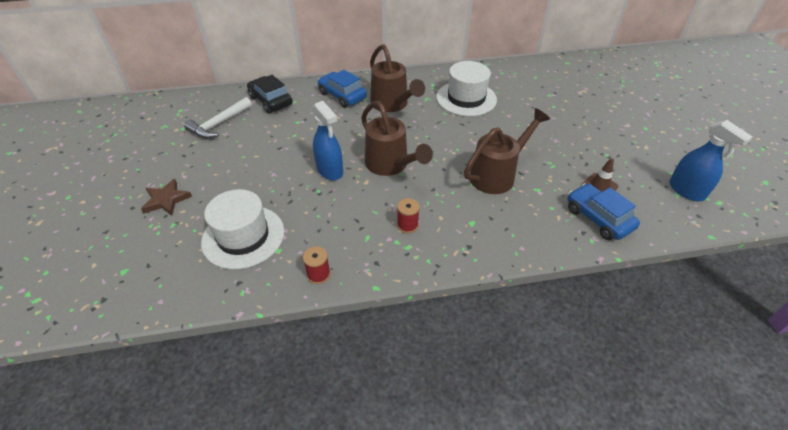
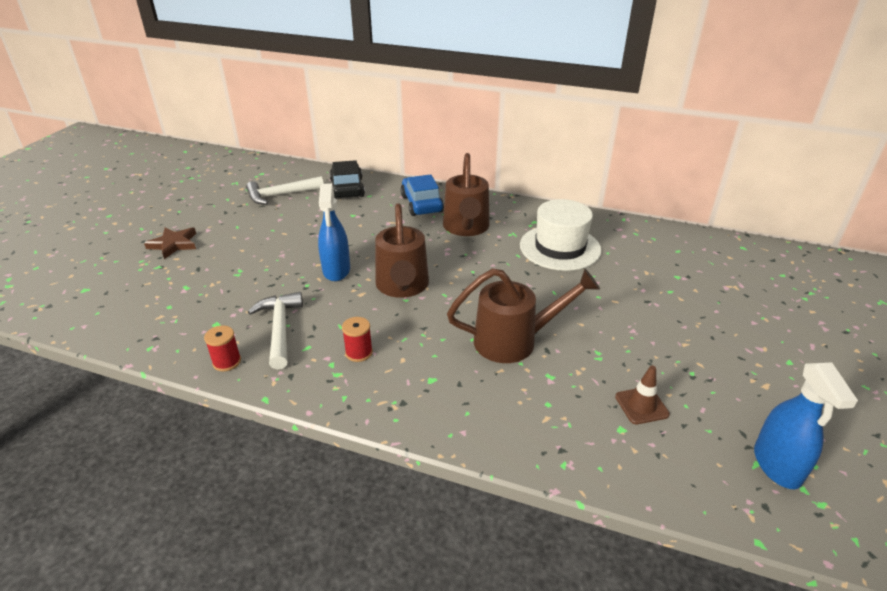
camera: 30 degrees right, 10 degrees down
white hat [201,189,284,270] -> none
blue car [567,183,640,240] -> none
none -> white hammer [248,292,303,369]

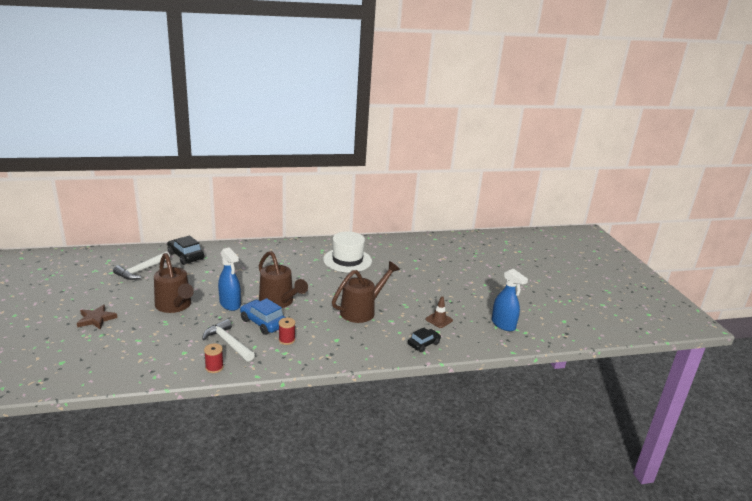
camera: 35 degrees left, 10 degrees down
blue car [401,174,444,216] -> blue car moved to [240,298,286,335]
brown watering can [443,153,490,236] -> brown watering can moved to [154,253,194,313]
none -> black car [408,327,441,352]

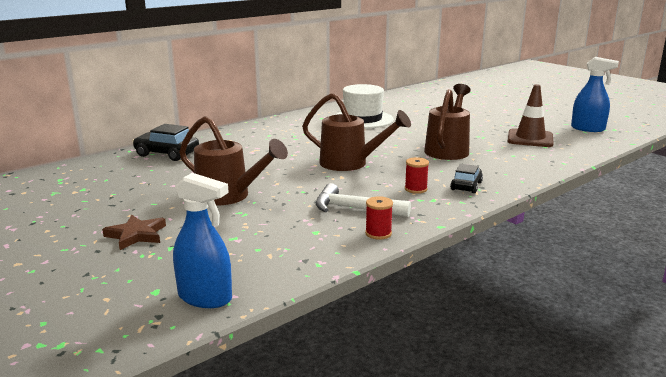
camera: 25 degrees left, 5 degrees down
white hammer [113,252,170,280] -> none
blue spray bottle [218,247,241,311] -> blue spray bottle moved to [173,173,232,308]
blue car [240,298,286,335] -> none
black car [408,327,441,352] -> black car moved to [450,164,483,193]
brown traffic cone [425,296,453,328] -> brown traffic cone [508,84,554,147], size x1.68

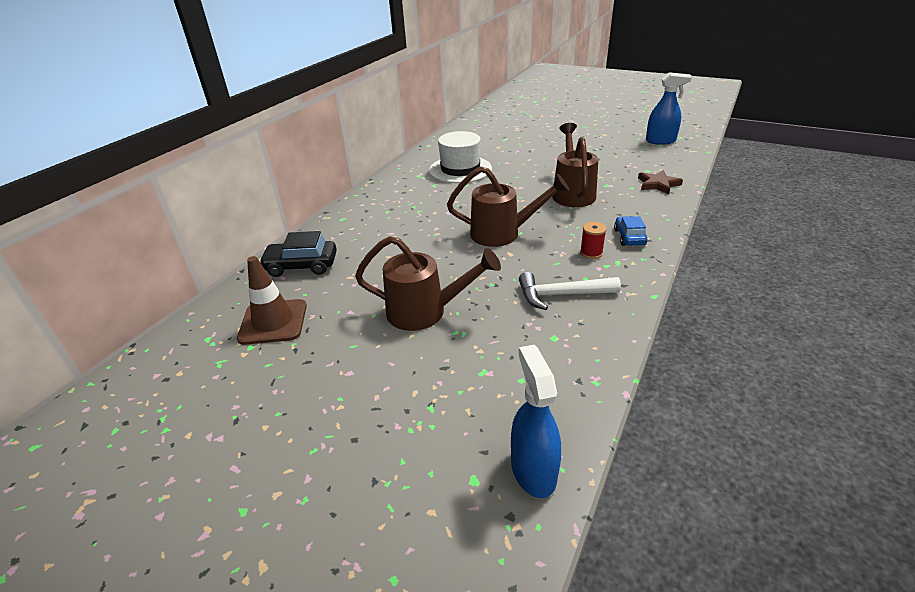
camera: 20 degrees left, 15 degrees up
brown star [102,215,166,250] -> brown star moved to [638,170,683,195]
blue spray bottle [173,173,232,308] -> blue spray bottle turned 105 degrees counterclockwise [511,345,561,498]
red spool [365,196,393,240] -> none
black car [450,164,483,193] -> blue car [614,216,648,246]
brown traffic cone [508,84,554,147] -> brown traffic cone moved to [237,256,307,345]

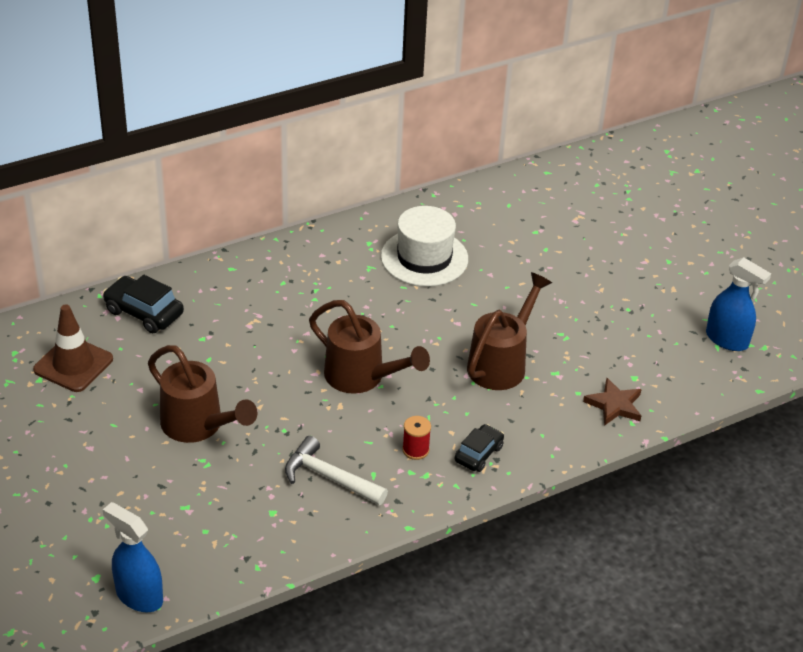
camera: 30 degrees right, 5 degrees up
blue spray bottle [511,345,561,498] -> blue spray bottle turned 75 degrees counterclockwise [103,502,163,612]
blue car [614,216,648,246] -> black car [455,424,504,472]

